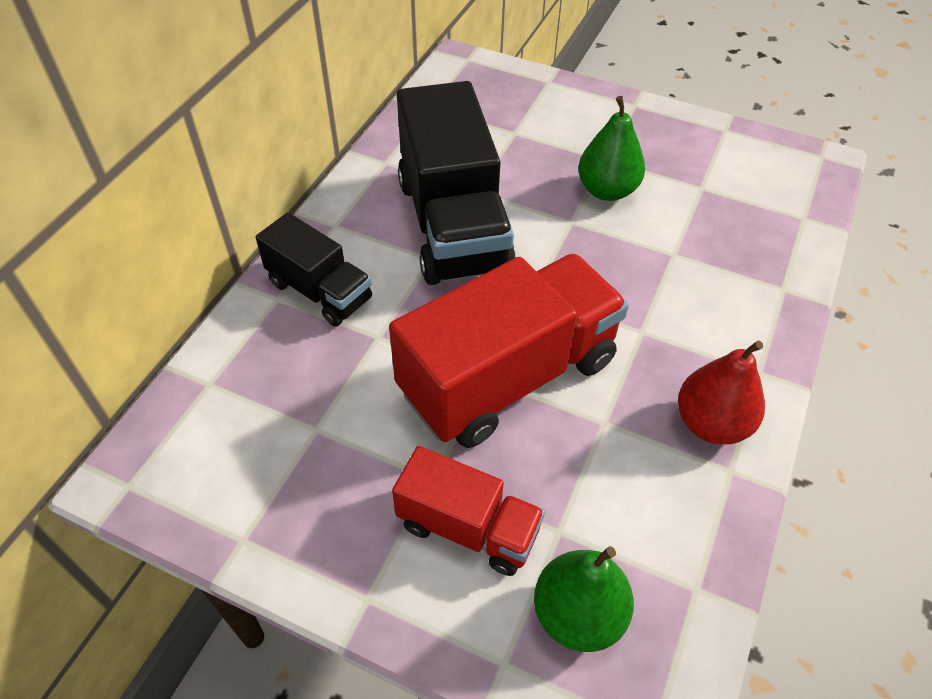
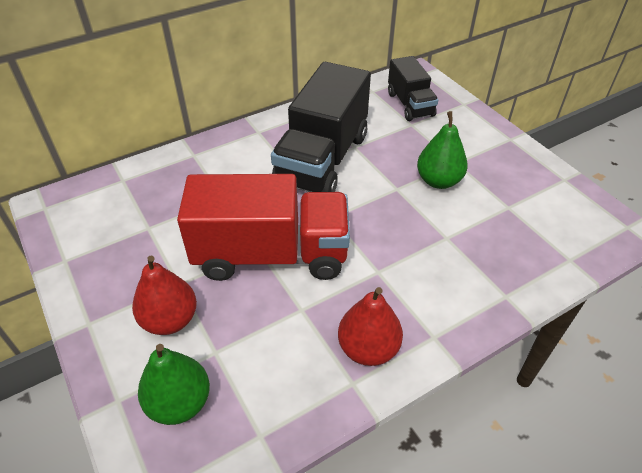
camera: 35 degrees right, 5 degrees down
black truck [255,213,372,326] -> black truck moved to [388,56,438,121]
red truck [392,446,545,576] -> red pear [132,255,197,335]

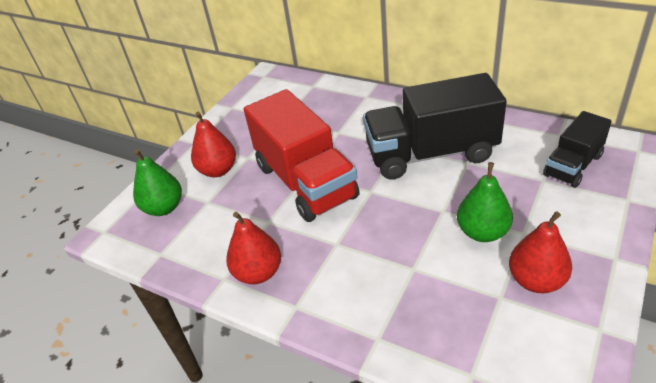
camera: 65 degrees right, 5 degrees down
none -> red pear [509,211,572,293]

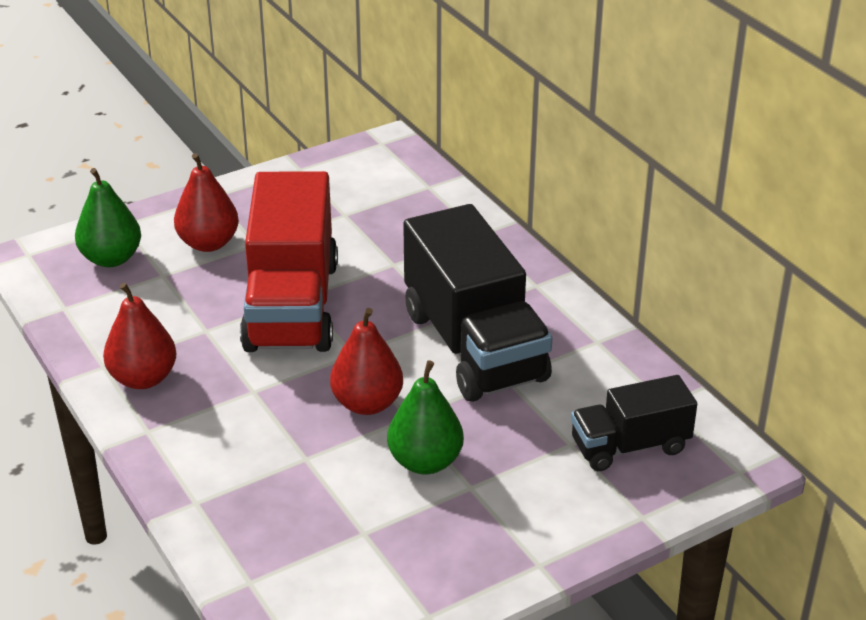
camera: 25 degrees right, 5 degrees down
black truck [363,73,507,180] -> black truck turned 135 degrees counterclockwise [403,204,552,402]
red pear [509,211,572,293] -> red pear moved to [330,308,403,415]

